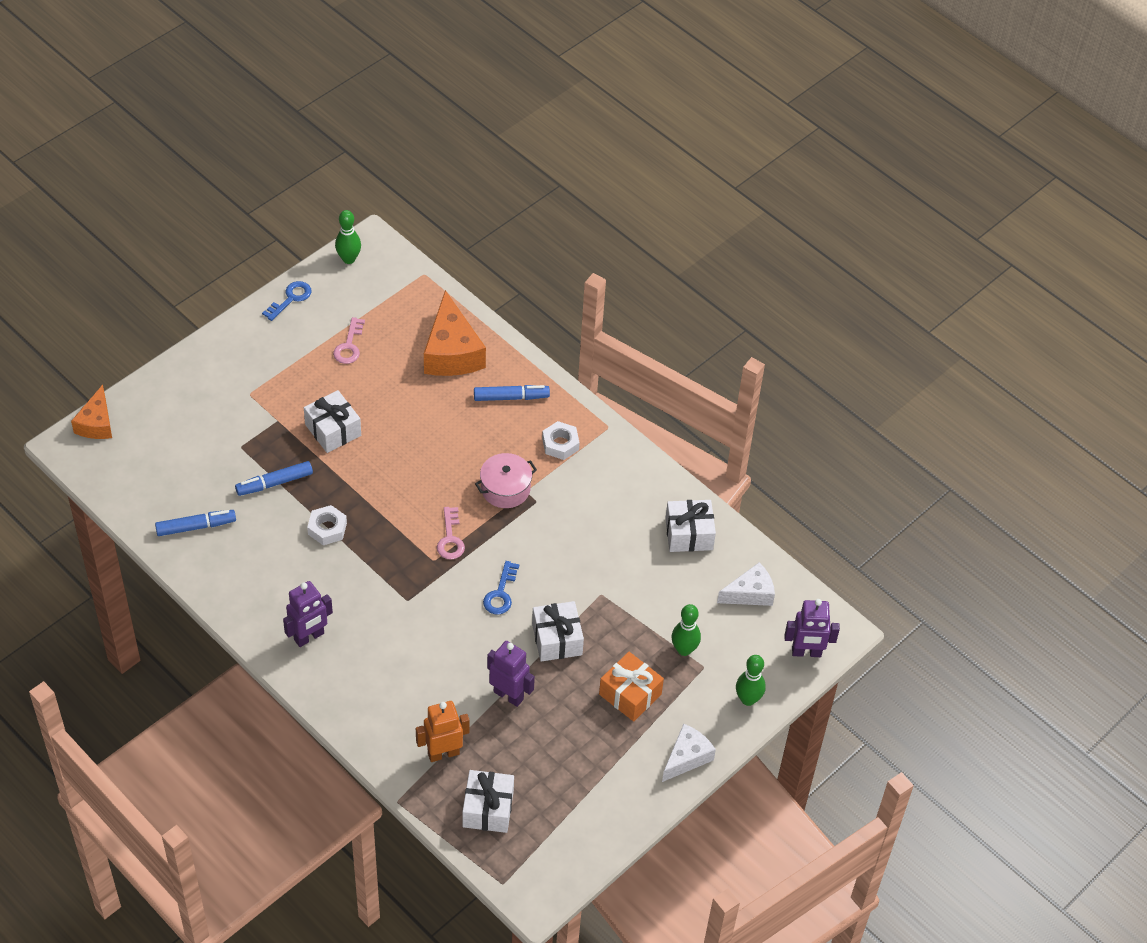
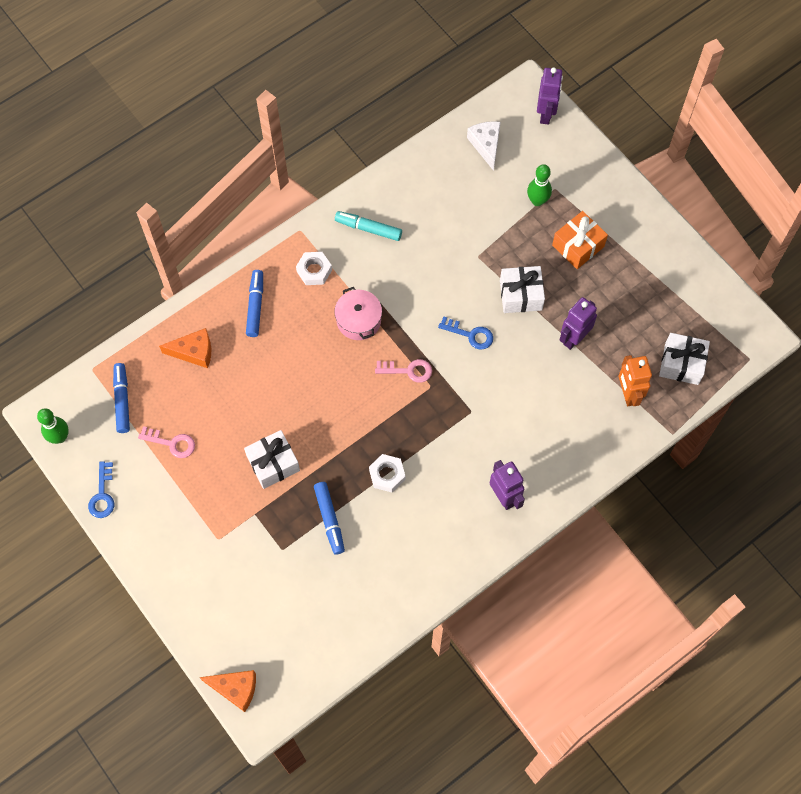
camera: 80 degrees left, 15 degrees up
blue marker [155,510,236,536] -> blue marker moved to [113,363,130,433]
blue key [262,281,311,321] -> blue key turned 135 degrees counterclockwise [88,461,114,518]
orange cheese [424,290,486,376] -> orange cheese [159,328,211,368], size x0.61
white cheese [662,723,716,782] -> none
white gift [665,500,716,552] -> none
green bowling pin [736,655,766,706] -> none
none -> turquoise marker [335,211,402,241]

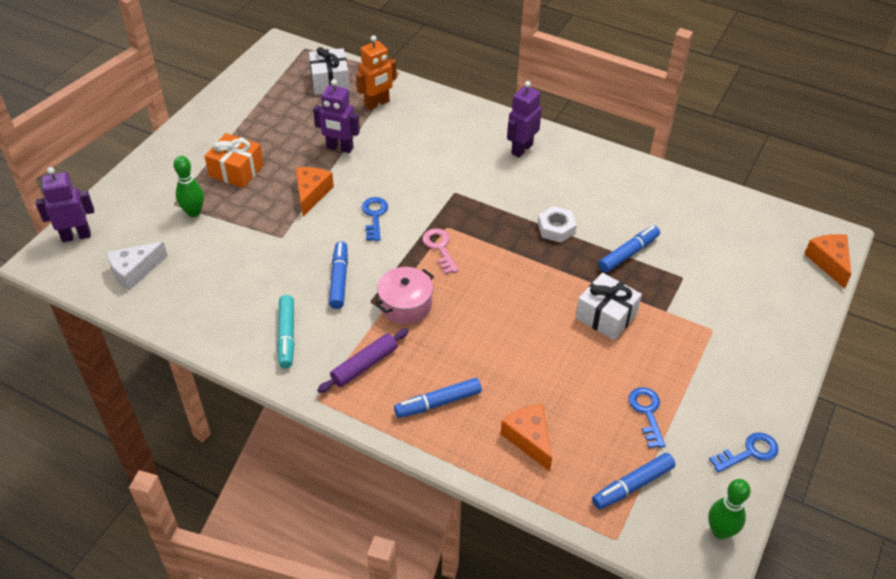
camera: 115 degrees left, 20 degrees down
pink key [138,426,195,458] -> blue key [628,387,665,448]
white nut [296,252,332,285] -> purple rolling pin [317,328,409,393]
white gift [500,266,545,313] -> orange cheese [296,167,334,217]
none -> blue marker [329,241,348,309]

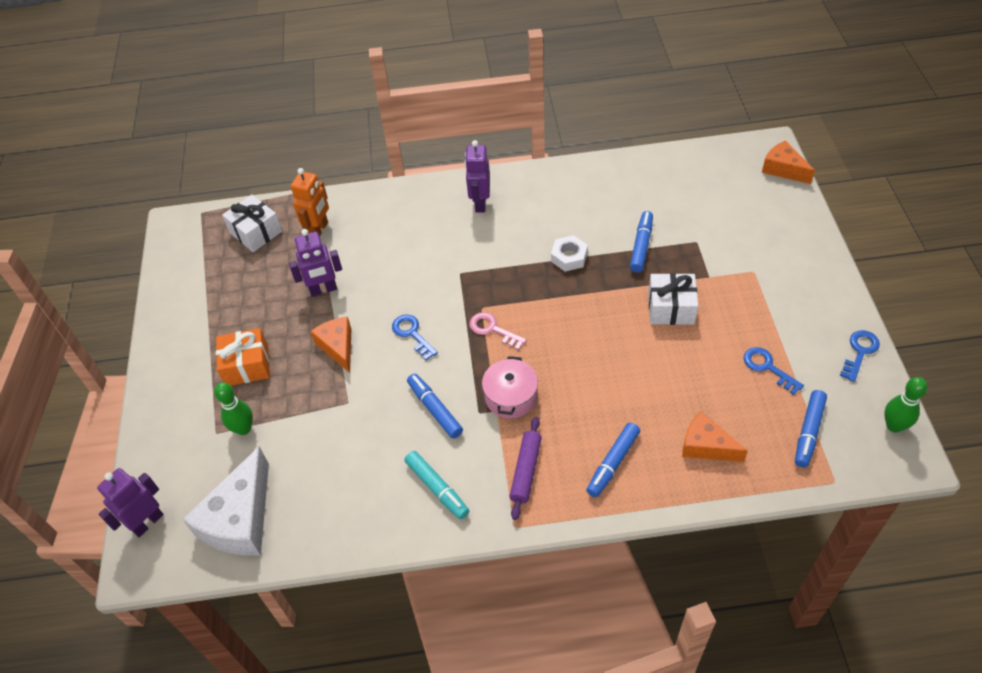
camera: 30 degrees left, 5 degrees up
white cheese [106,241,168,291] -> white cheese [182,446,269,556], size x1.64

